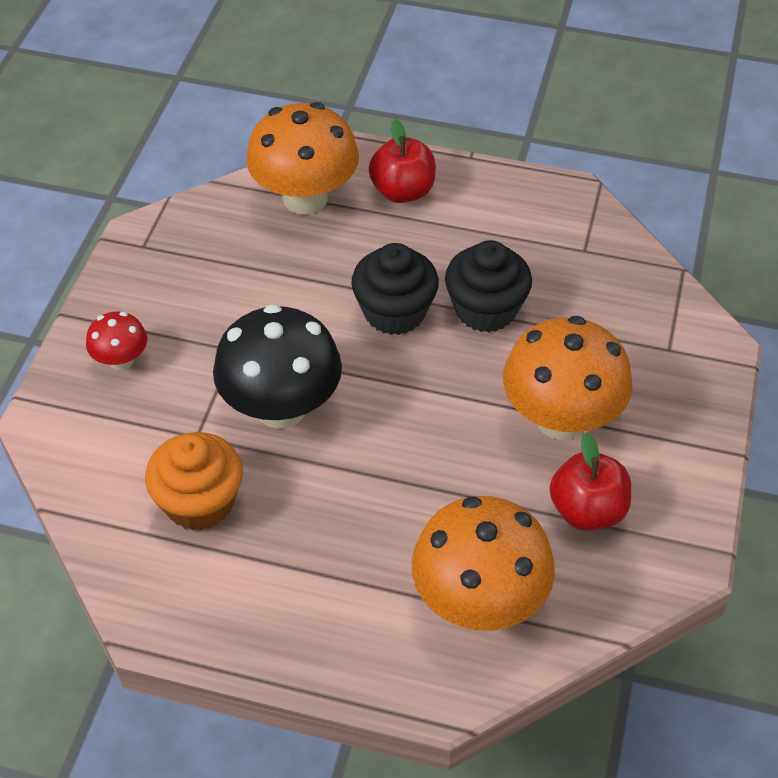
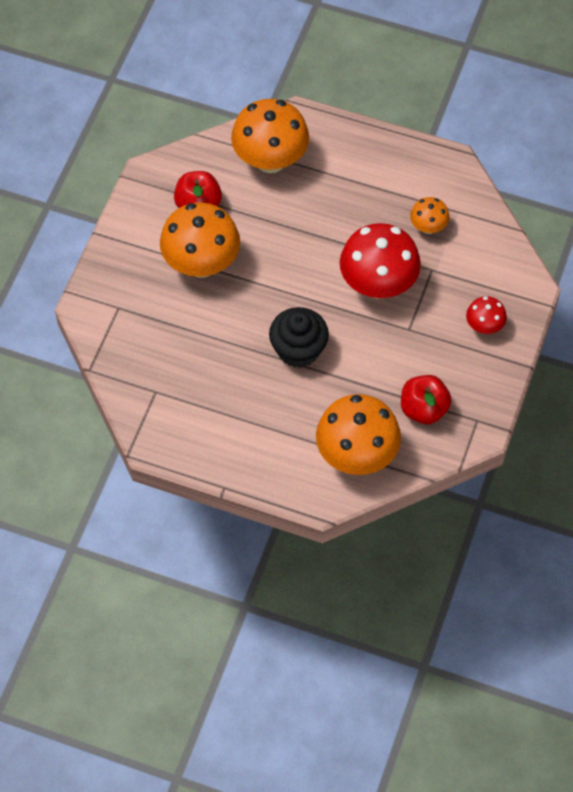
camera: 175 degrees left, 10 degrees up
orange cupcake [145,432,243,531] -> orange mushroom [410,197,449,234]
black mushroom [213,304,342,429] -> red mushroom [340,223,421,299]
red apple [369,119,436,203] -> red apple moved to [401,375,452,424]
black cupcake [445,240,532,332] -> none

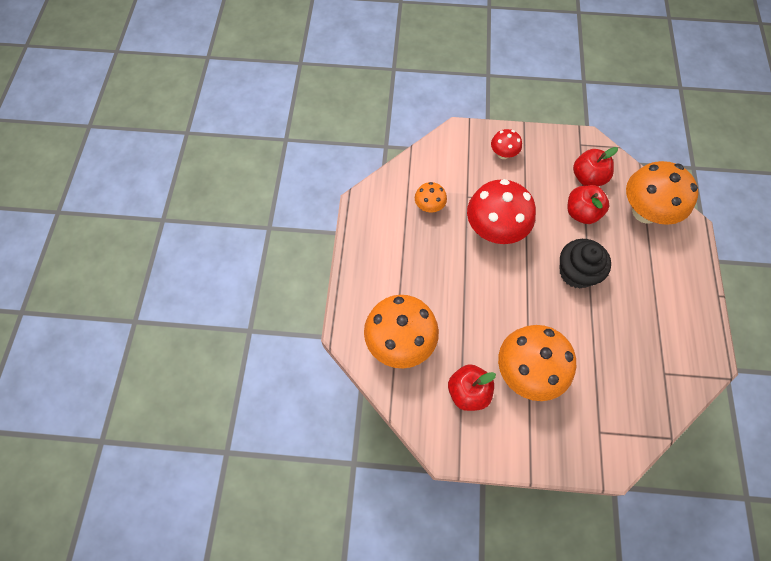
camera: 105 degrees left, 5 degrees up
none -> red apple [567,185,609,224]

